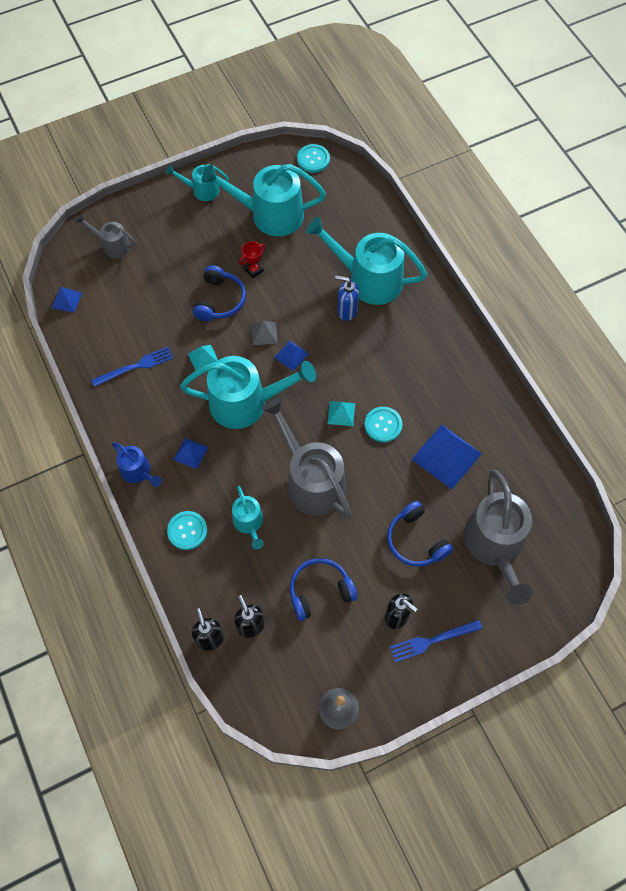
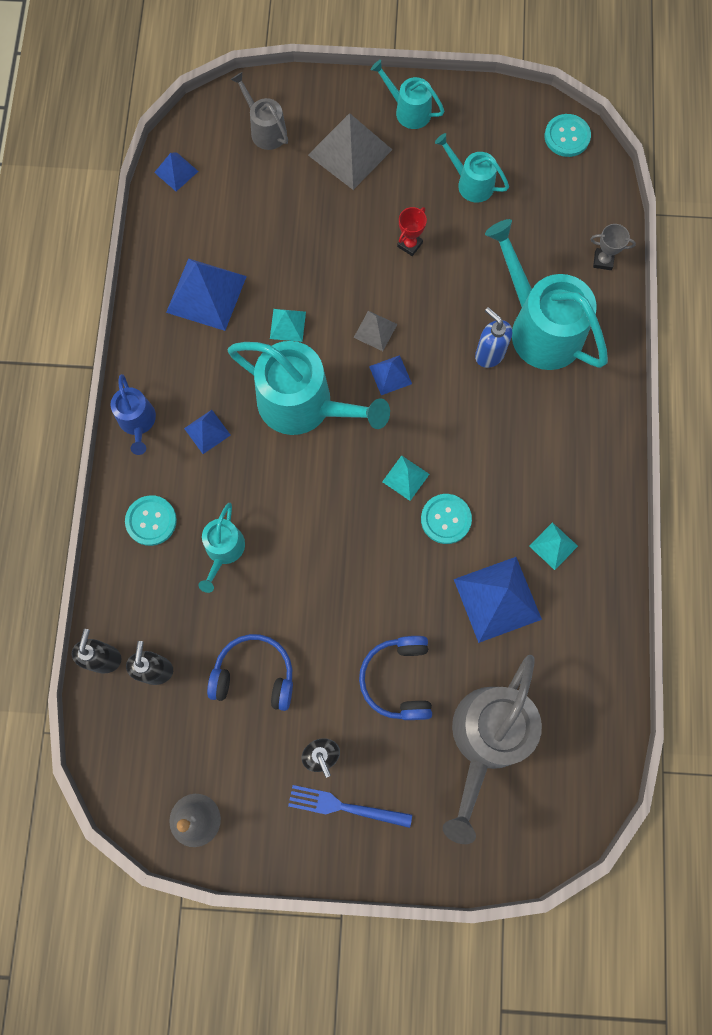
camera: 30 degrees right, 10 degrees up
blue fork [91,347,173,387] -> blue pyramid [166,258,247,331]
blue headphones [193,265,246,321] -> none
turquoise watering can [201,164,326,236] -> turquoise watering can [435,133,509,203], size x0.52
red trophy [239,241,266,278] -> red trophy turned 45 degrees counterclockwise [397,207,427,256]
grey watering can [262,398,352,518] -> none
none -> grey pyramid [308,113,393,190]
none -> turquoise pyramid [529,522,578,570]
none -> grey trophy [590,224,636,270]

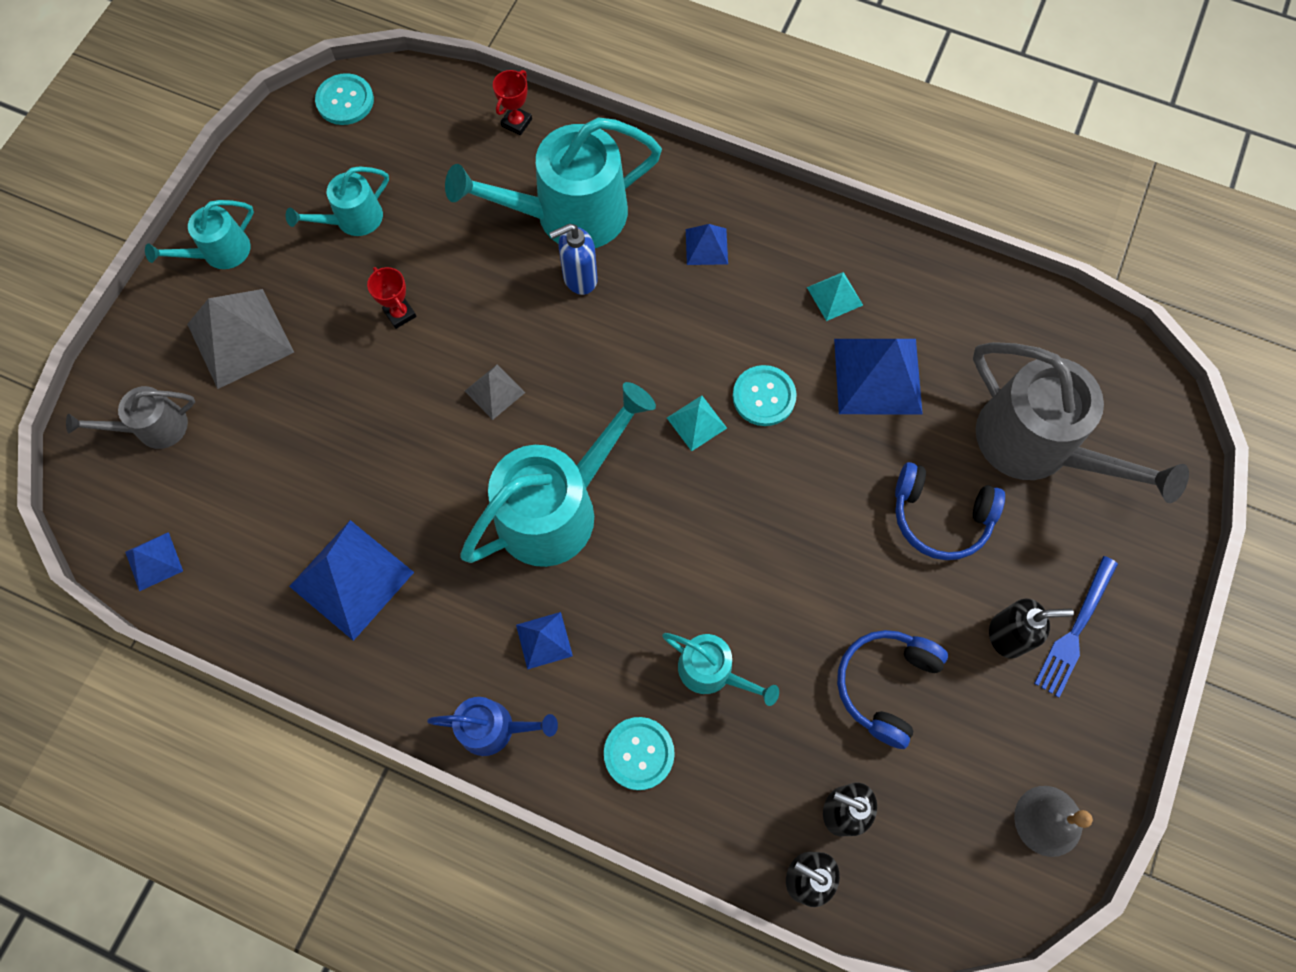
camera: 70 degrees left, 5 degrees down
turquoise pyramid [270,309,306,342] -> none
blue pyramid [369,355,412,395] -> blue pyramid moved to [686,224,728,265]
grey trophy [590,224,636,270] -> red trophy [493,70,532,135]

